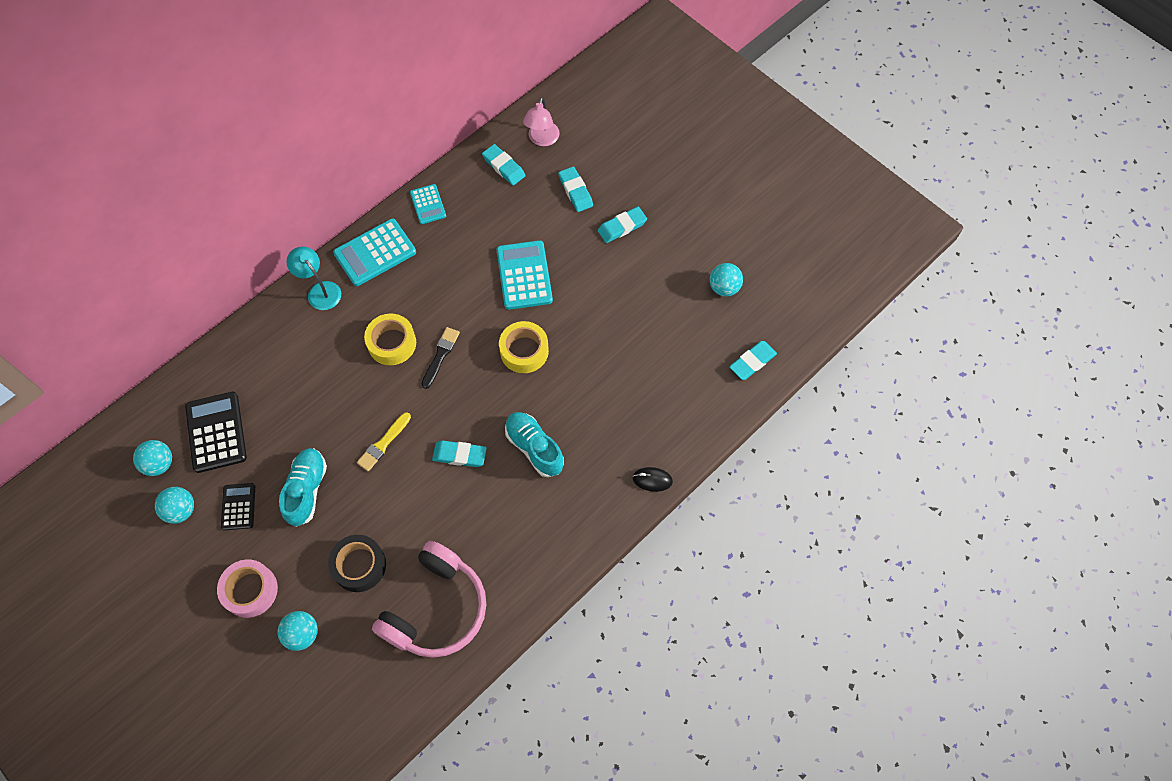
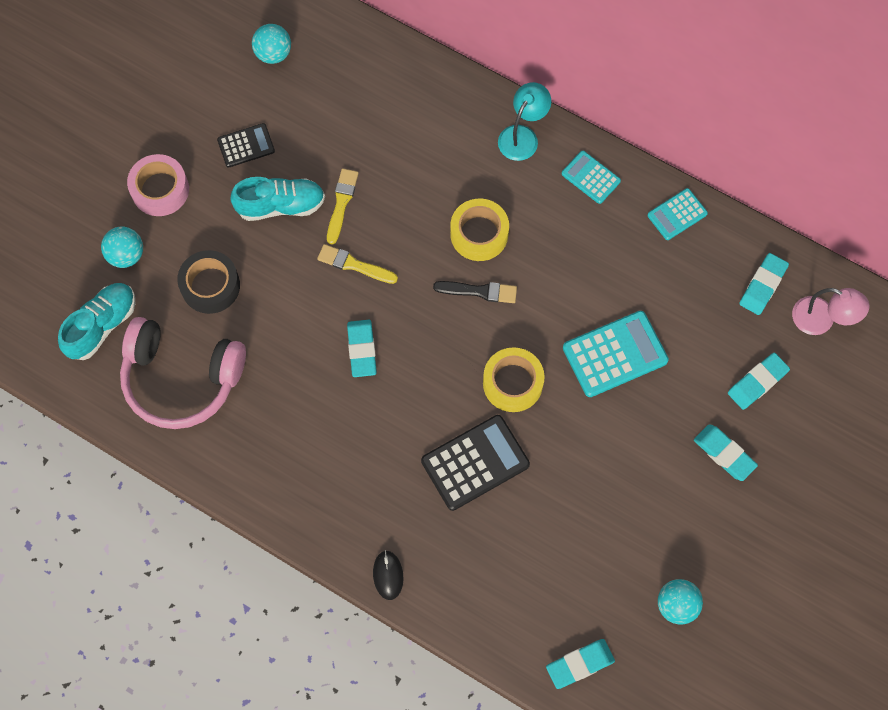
camera: 75 degrees right, 5 degrees up
turquoise ball [155,487,194,524] -> none
black calculator [185,392,247,473] -> black calculator moved to [421,415,530,511]
turquoise calculator [333,219,416,286] -> turquoise calculator [562,151,621,204], size x0.59
turquoise shoe [505,412,564,477] -> turquoise shoe moved to [58,283,136,360]
pink lamp [523,97,560,146] -> pink lamp turned 150 degrees counterclockwise [792,288,869,335]
turquoise eraser [729,341,777,380] -> turquoise eraser turned 60 degrees counterclockwise [546,639,615,689]
none -> yellow brush [327,168,359,245]

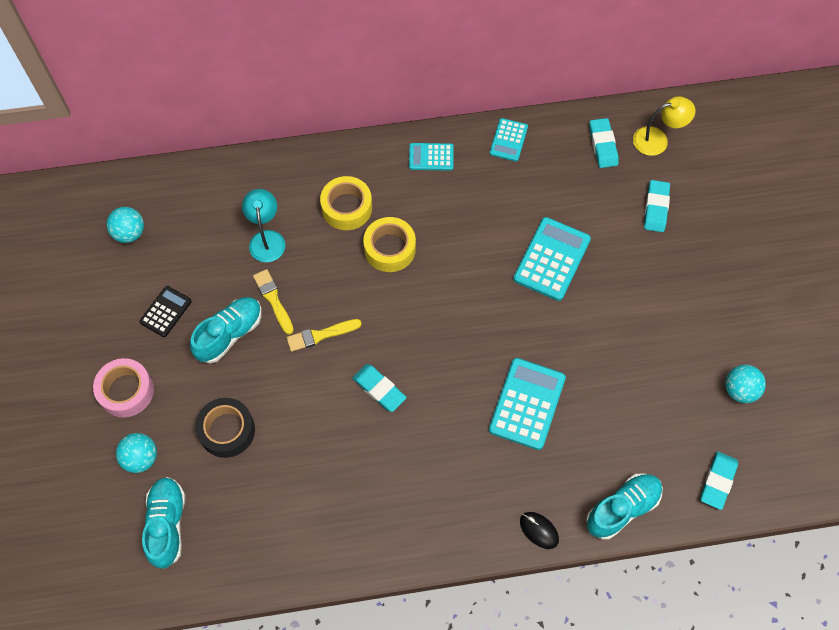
camera: 40 degrees left, 5 degrees down
pink headphones [120,317,246,429] -> none
black calculator [421,415,530,511] -> turquoise calculator [489,358,566,450]
black brush [433,281,517,303] -> none
yellow tape [483,347,545,412] -> yellow tape moved to [320,176,372,230]
turquoise lamp [498,82,551,161] -> turquoise lamp moved to [242,189,285,262]
turquoise eraser [694,424,758,481] -> none
pink lamp [792,288,869,335] -> yellow lamp [633,96,695,156]
none -> turquoise shoe [586,473,663,540]

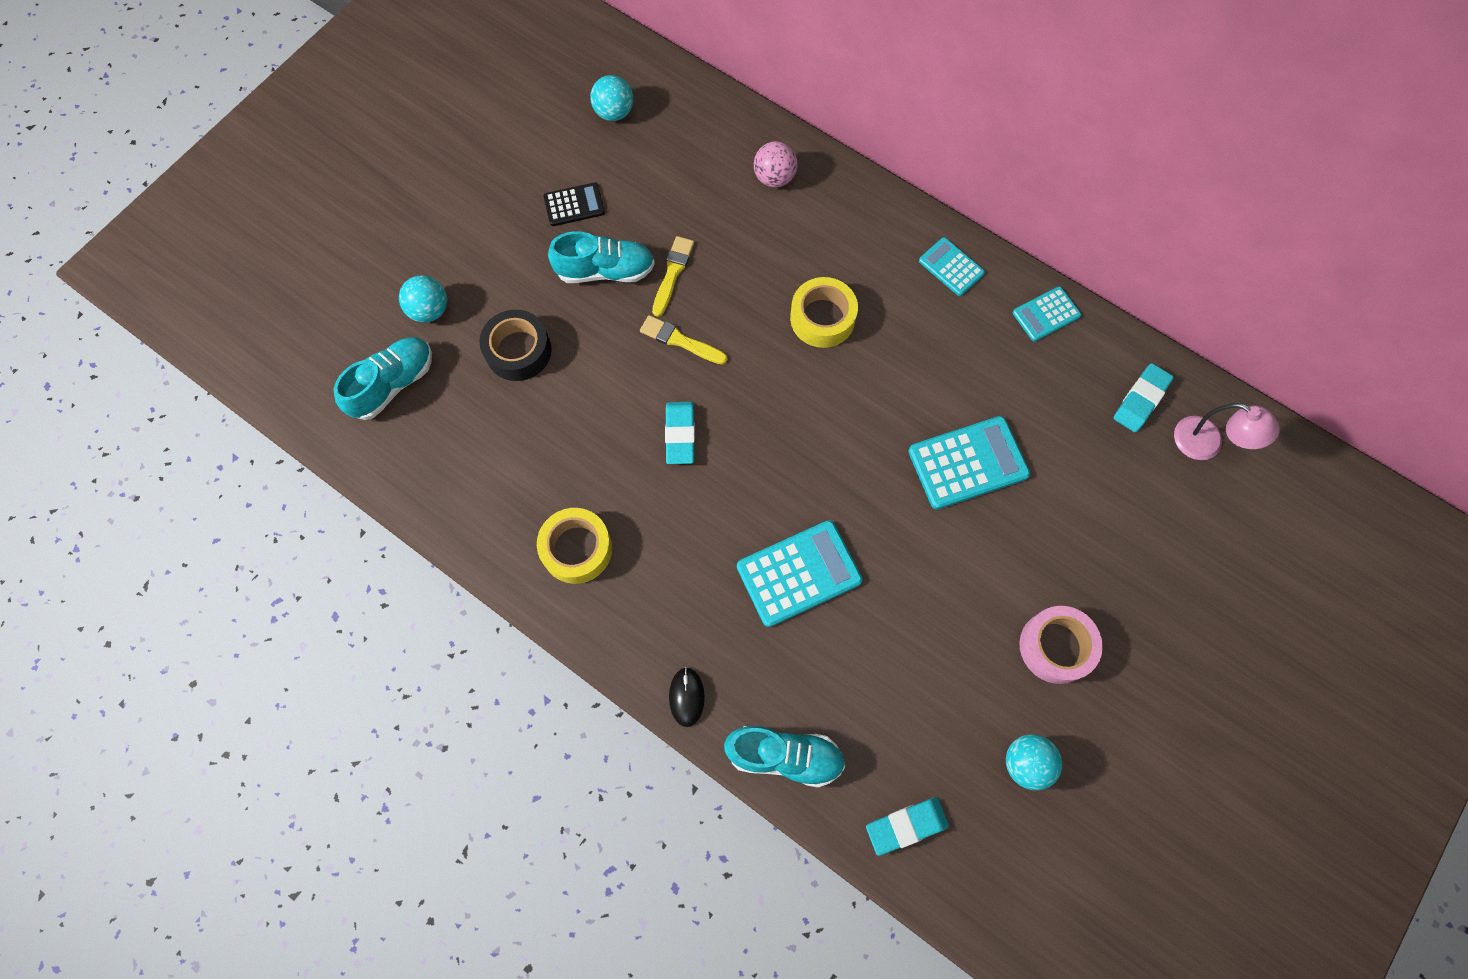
camera: 45 degrees right, 5 degrees up
pink tape [93,358,154,417] -> pink tape moved to [1019,606,1103,684]
turquoise lamp [242,189,285,262] -> none
yellow tape [320,176,372,230] -> yellow tape moved to [537,508,612,584]
yellow lamp [633,96,695,156] -> pink lamp [1174,403,1280,460]
turquoise eraser [644,180,670,232] -> none
none -> pink ball [754,141,798,188]

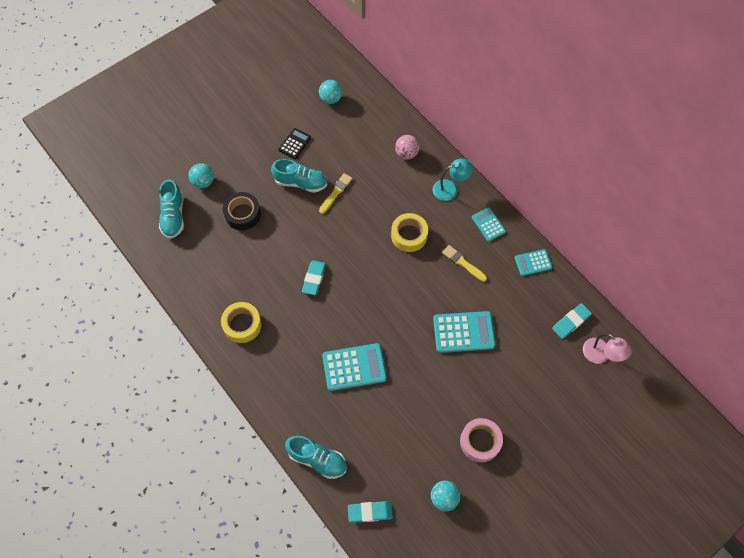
camera: 15 degrees right, 5 degrees down
turquoise shoe [334,337,432,420] -> turquoise shoe turned 120 degrees clockwise [159,180,184,239]
black calculator [543,182,605,226] -> black calculator turned 60 degrees counterclockwise [279,128,311,159]
yellow brush [640,315,728,365] -> yellow brush moved to [442,245,487,282]
black mouse [669,667,705,727] -> none
none -> turquoise lamp [433,159,473,201]

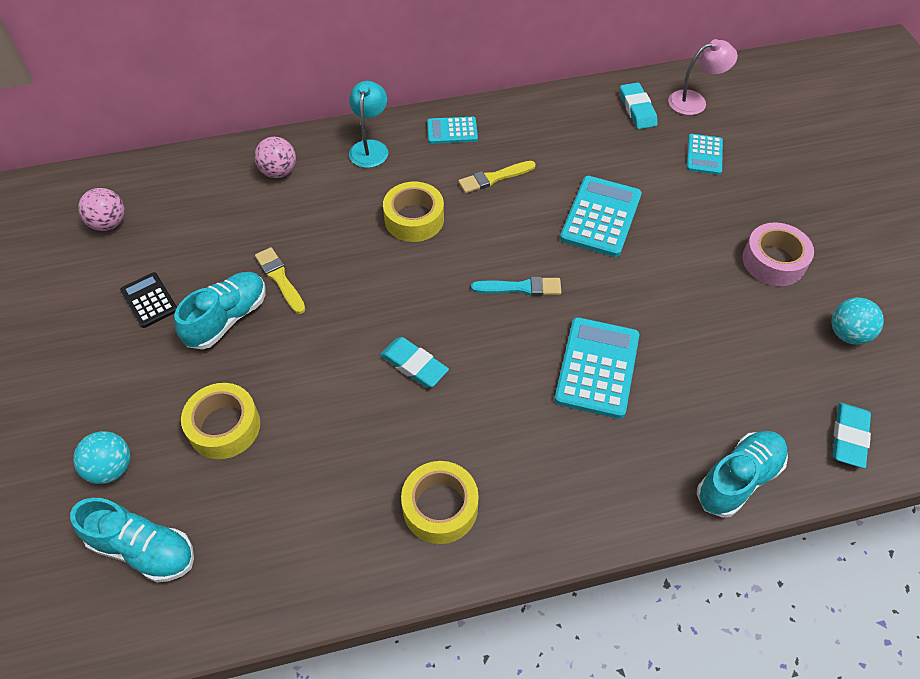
camera: 65 degrees left, 10 degrees down
black tape [223,192,261,230] -> yellow tape [181,383,260,459]
turquoise ball [319,80,342,104] -> pink ball [78,188,125,231]
turquoise calculator [515,249,552,276] -> turquoise calculator moved to [687,134,723,175]
none -> turquoise brush [471,277,561,296]

